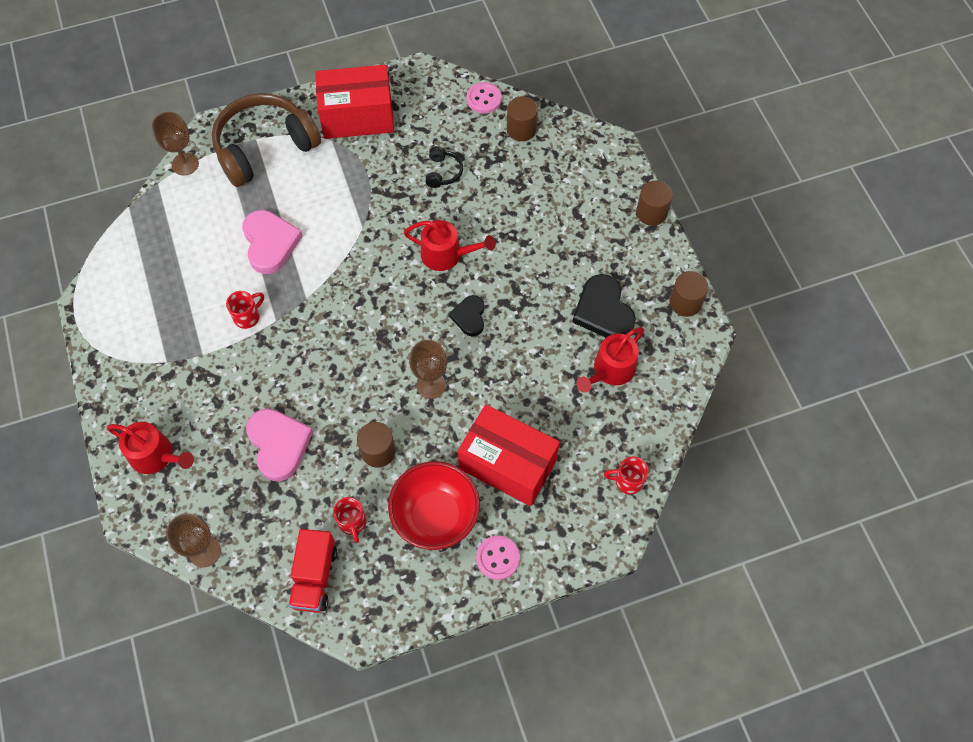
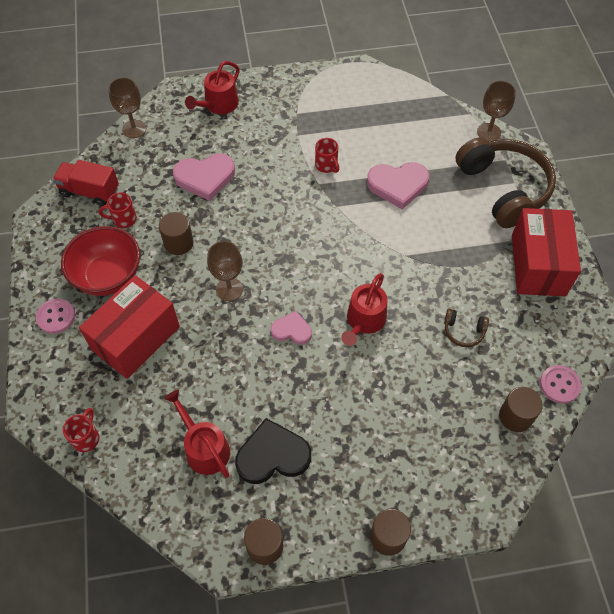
camera: 100 degrees right, 5 degrees down
black headphones [425,146,463,188] -> brown headphones [444,309,489,347]
black heart [449,295,484,336] -> pink heart [271,311,312,345]

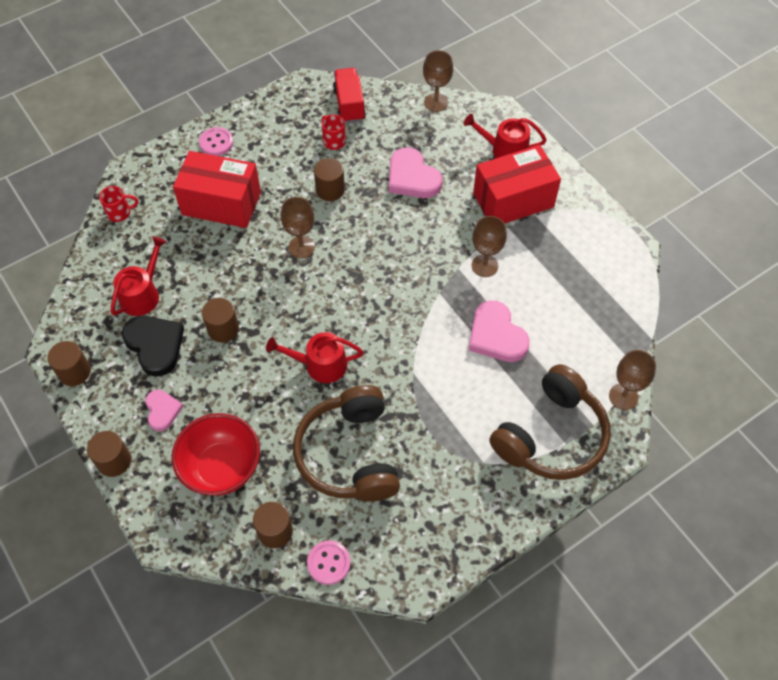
camera: 65 degrees right, 0 degrees up
red bowl [61,226,140,296] -> red bowl moved to [172,413,260,496]
pink heart [271,311,312,345] -> pink heart moved to [145,390,183,431]
red mug [315,138,339,173] -> brown goblet [471,216,507,277]
brown headphones [444,309,489,347] -> brown headphones [293,385,400,501], size x2.44
red box [512,208,581,296] -> red box moved to [473,145,561,223]
none -> brown cylinder [202,298,239,342]

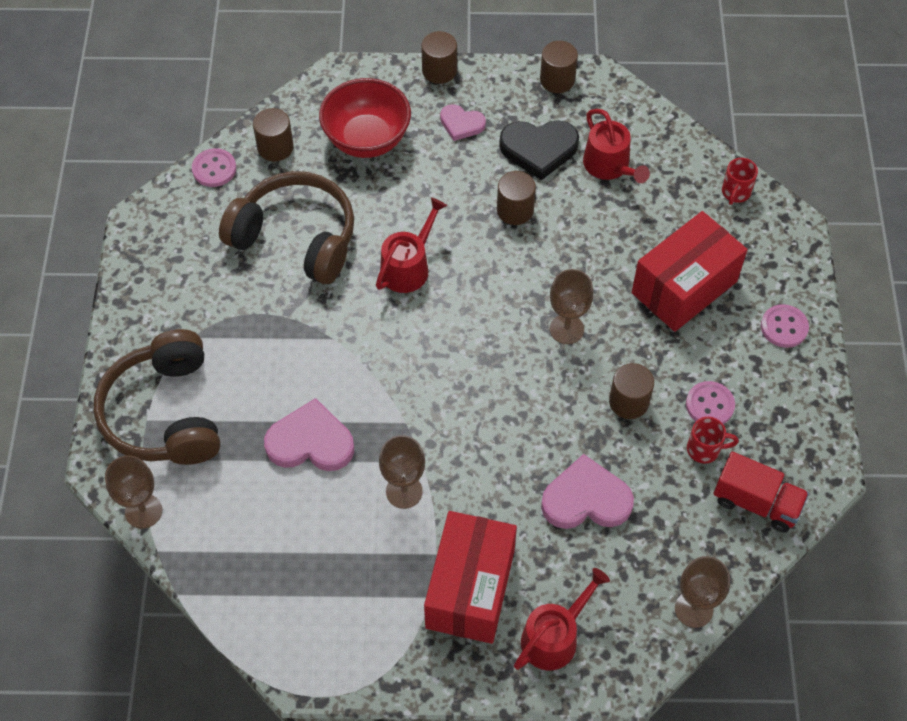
camera: 125 degrees right, 0 degrees up
none -> pink button [686,381,735,424]

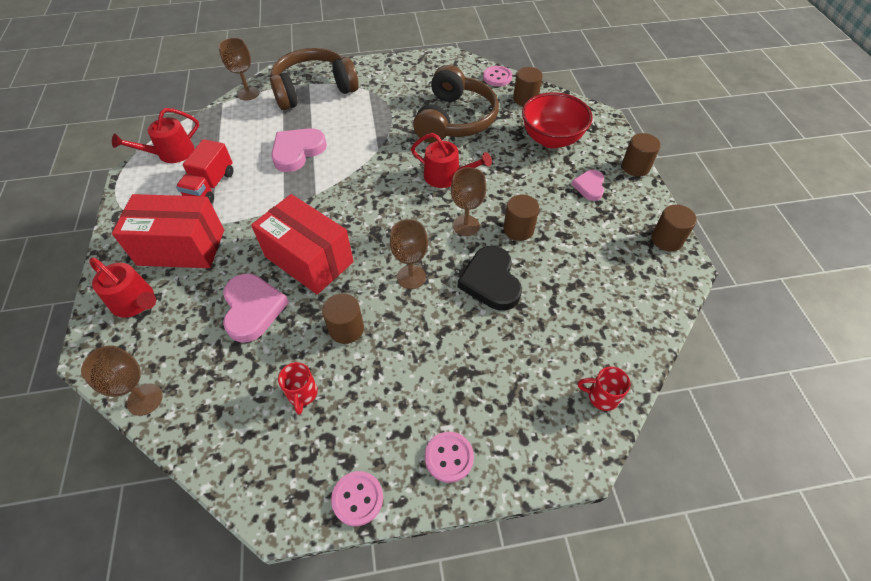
camera: 80 degrees right, 5 degrees down
pink heart [264,398,354,471] -> pink heart turned 135 degrees counterclockwise [271,128,327,172]
brown goblet [379,435,425,509] -> brown goblet moved to [451,167,486,236]
black heart [499,120,579,180] -> black heart moved to [457,246,522,311]
red watering can [583,109,650,183] -> red watering can moved to [112,108,199,163]
red box [632,211,748,332] -> red box moved to [251,194,354,295]
pink button [686,381,735,424] -> pink button moved to [331,471,383,526]
red truck [714,452,809,532] -> red truck moved to [176,139,233,204]

